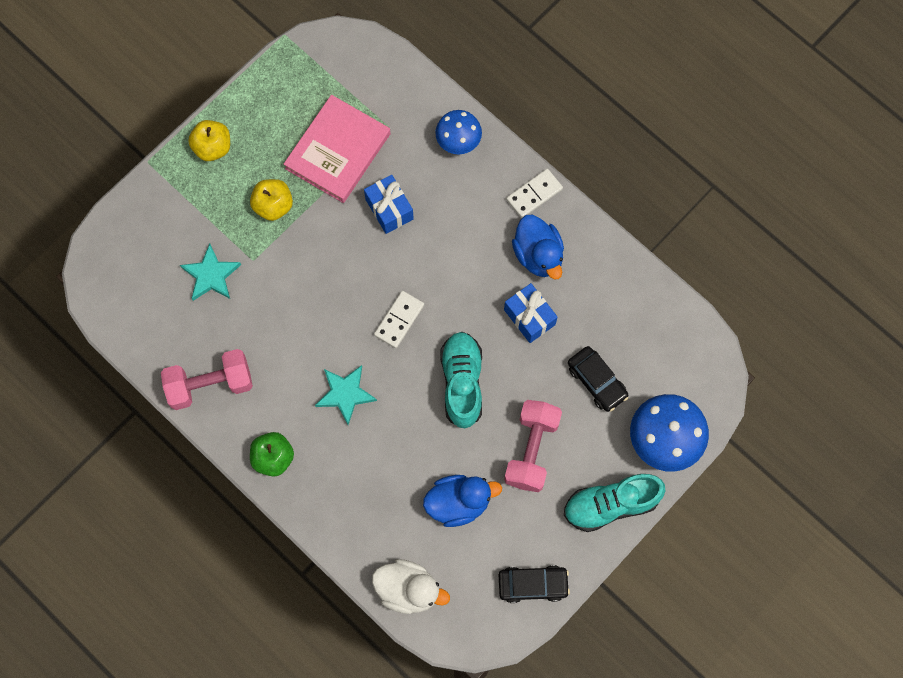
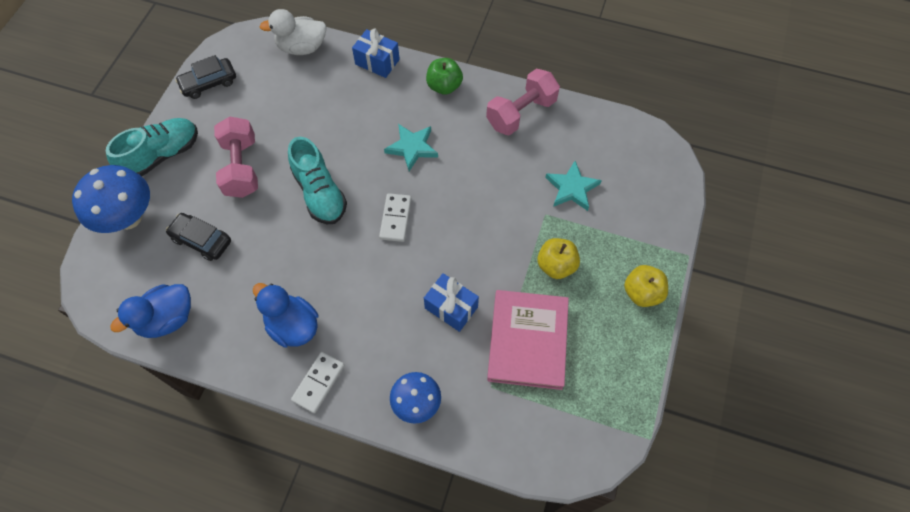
camera: 155 degrees right, 10 degrees down
blue duck [423,475,502,527] -> blue duck moved to [110,284,191,338]
blue gift [504,283,557,343] -> blue gift moved to [352,28,400,78]

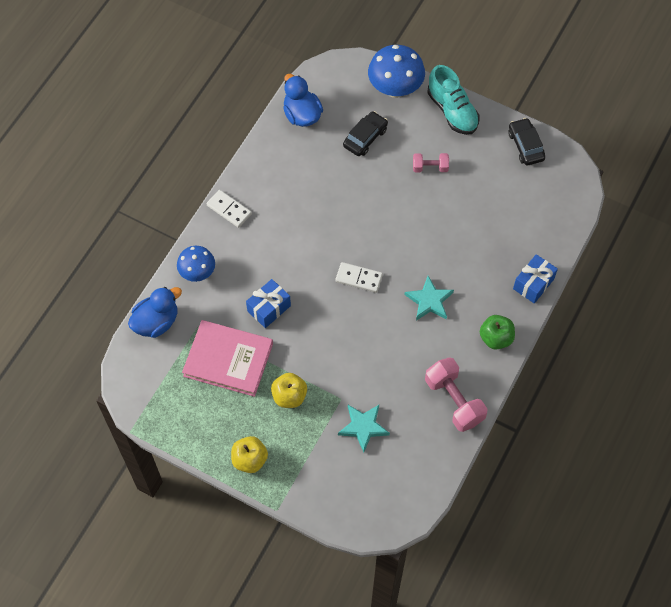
camera: 100 degrees right, 0 degrees up
pink dumbbell [214,116,258,198] -> pink dumbbell [413,153,449,172], size x0.56
blue duck [253,283,318,348] -> blue duck moved to [128,287,182,338]
white duck [259,9,327,55] -> none
turquoise shoe [288,137,347,224] -> none

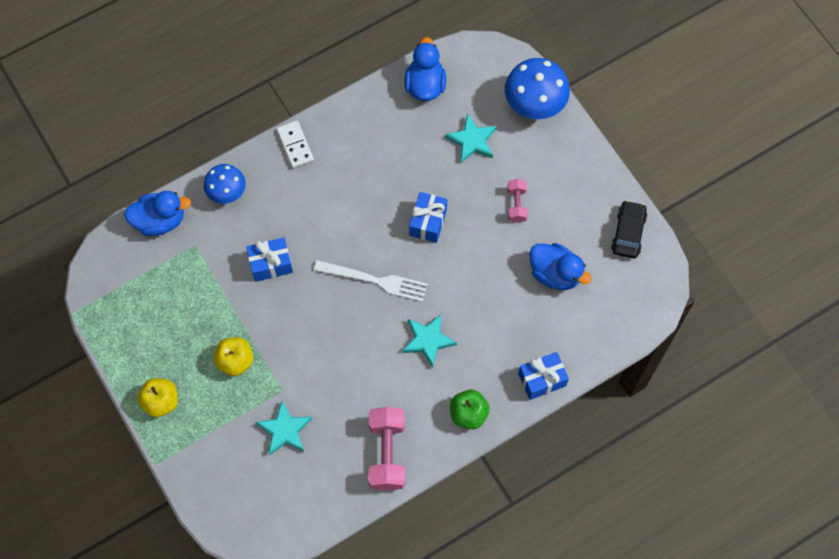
camera: 30 degrees right, 5 degrees up
pink book [182,320,273,397] -> none
white domino [335,262,383,293] -> white fork [314,260,428,302]
black car [343,111,388,156] -> turquoise star [445,114,497,163]
pink dumbbell [413,153,449,172] -> pink dumbbell turned 60 degrees clockwise [507,179,528,223]
turquoise shoe [427,65,479,135] -> none
none -> blue gift [409,192,447,243]
none -> blue duck [529,243,592,290]

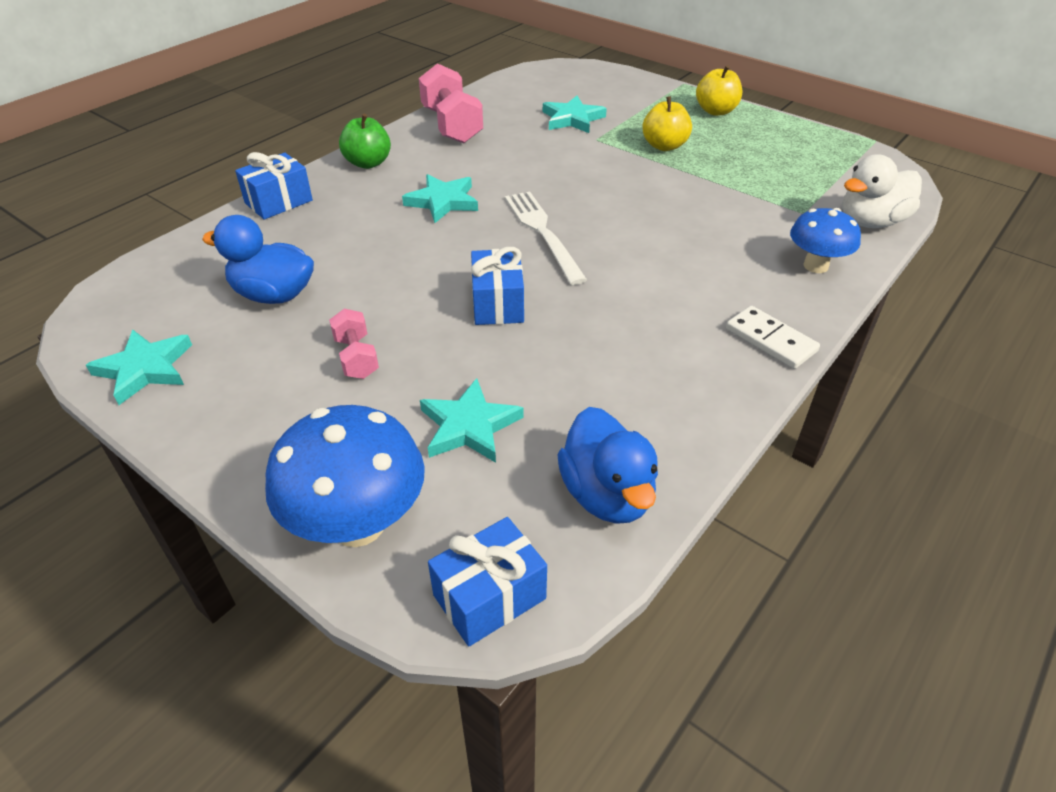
camera: 160 degrees right, 25 degrees down
blue duck [124,191,191,236] -> white duck [842,155,922,228]
blue gift [246,237,293,282] -> blue gift moved to [428,517,547,646]
white fork [314,260,428,302] -> white fork turned 75 degrees clockwise [505,192,587,285]
black car [611,200,647,259] -> turquoise star [86,330,192,405]

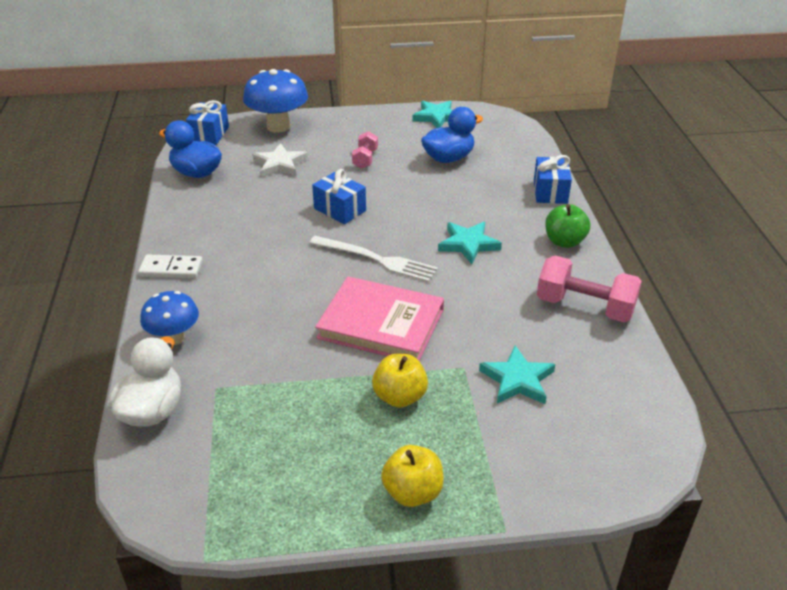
camera: 135 degrees right, 5 degrees down
pink dumbbell [329,309,379,379] -> pink dumbbell turned 75 degrees clockwise [352,131,378,169]
turquoise star [420,378,524,463] -> white star [252,143,308,177]
none -> pink book [315,276,444,361]

